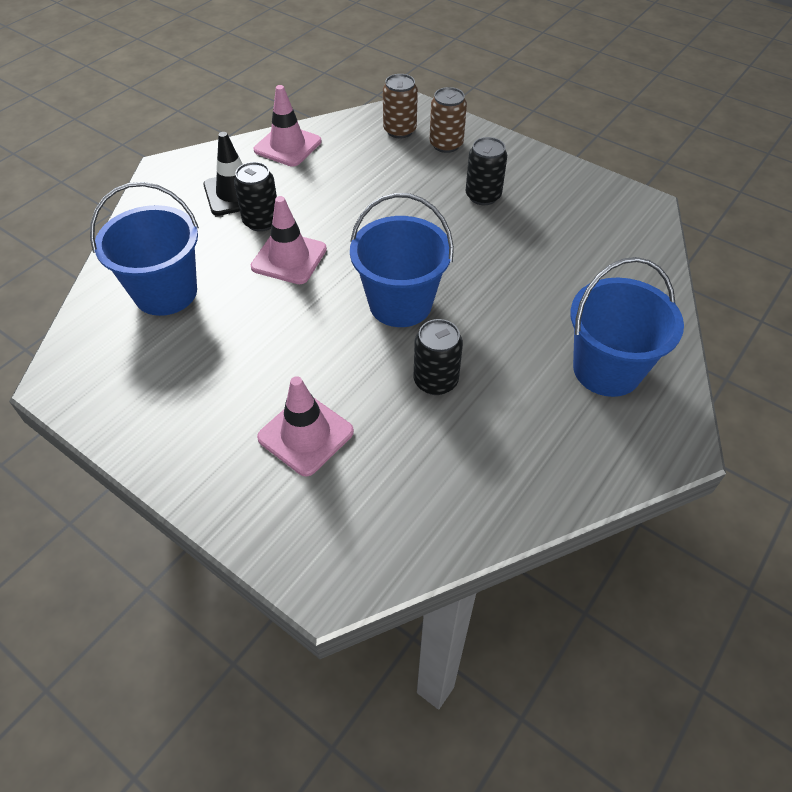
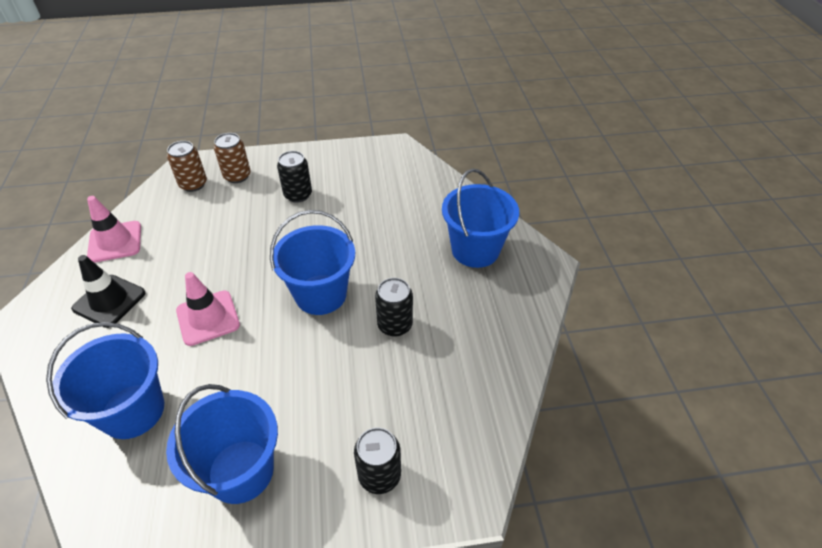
camera: 45 degrees left, 5 degrees down
black can [234,162,277,232] -> black can moved to [354,427,401,494]
pink traffic cone [257,376,354,476] -> none
none -> blue bucket [166,384,278,504]

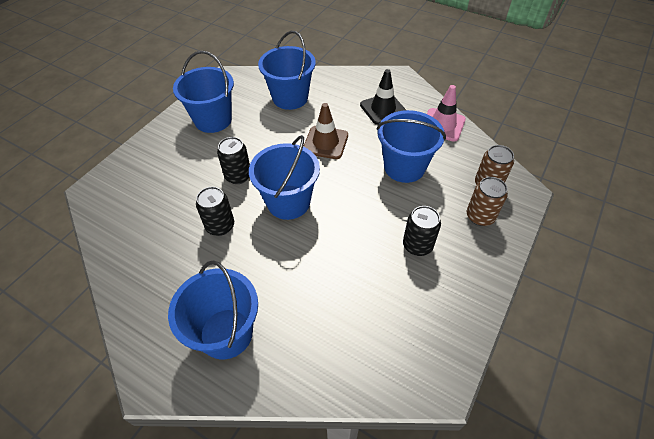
camera: 130 degrees right, 5 degrees up
pink traffic cone [176,272,240,346] -> brown traffic cone [303,103,348,159]
black can [354,427,401,494] -> black can moved to [217,137,250,184]
none -> blue bucket [377,110,446,183]

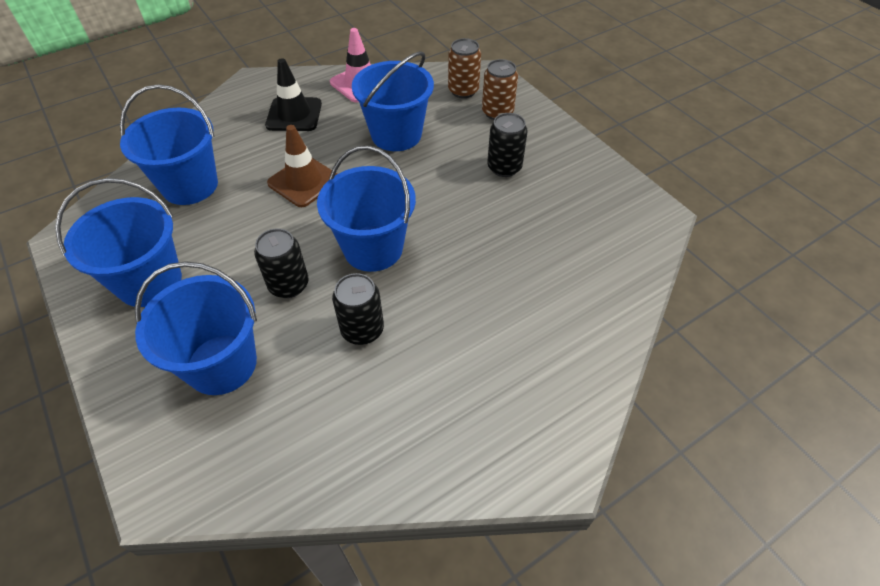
camera: 65 degrees left, 0 degrees up
blue bucket [168,261,258,359] -> blue bucket moved to [134,261,257,395]

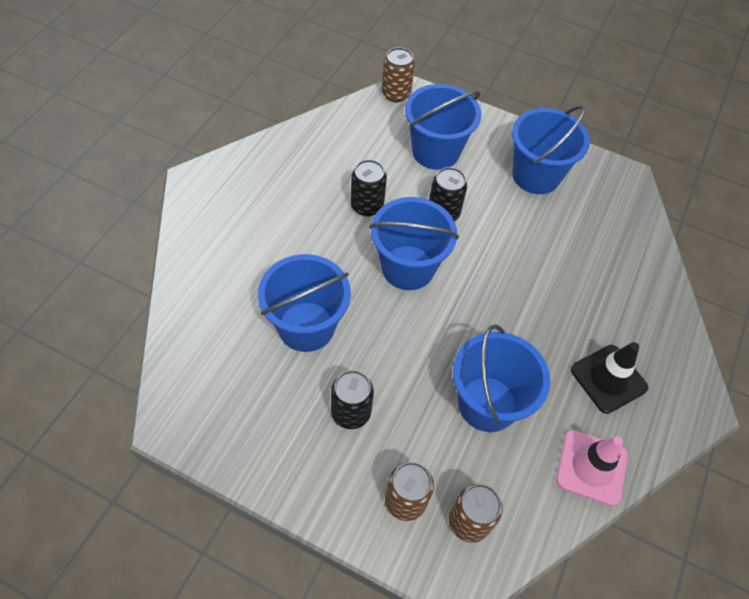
camera: 145 degrees right, 5 degrees up
blue bucket [120,84,218,205] -> blue bucket moved to [258,254,351,352]
brown traffic cone [267,125,337,207] -> none
none -> brown can [382,47,415,102]

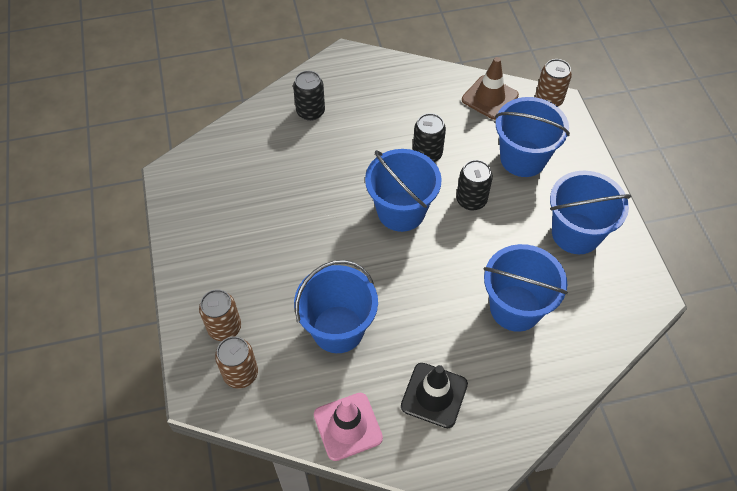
camera: 55 degrees right, 0 degrees up
blue bucket [258,254,351,352] -> blue bucket moved to [484,244,568,332]
black can [331,370,374,429] -> black can moved to [293,71,325,121]
none -> brown traffic cone [462,57,519,120]

